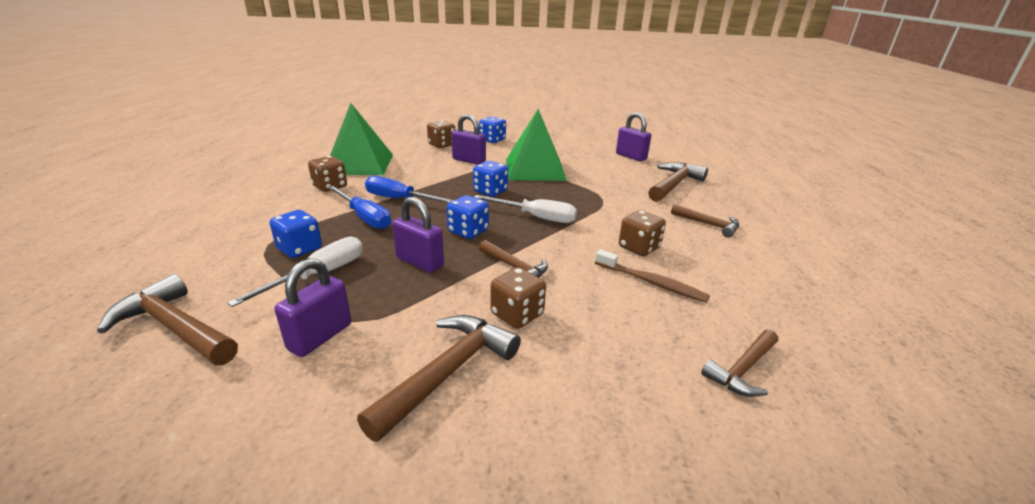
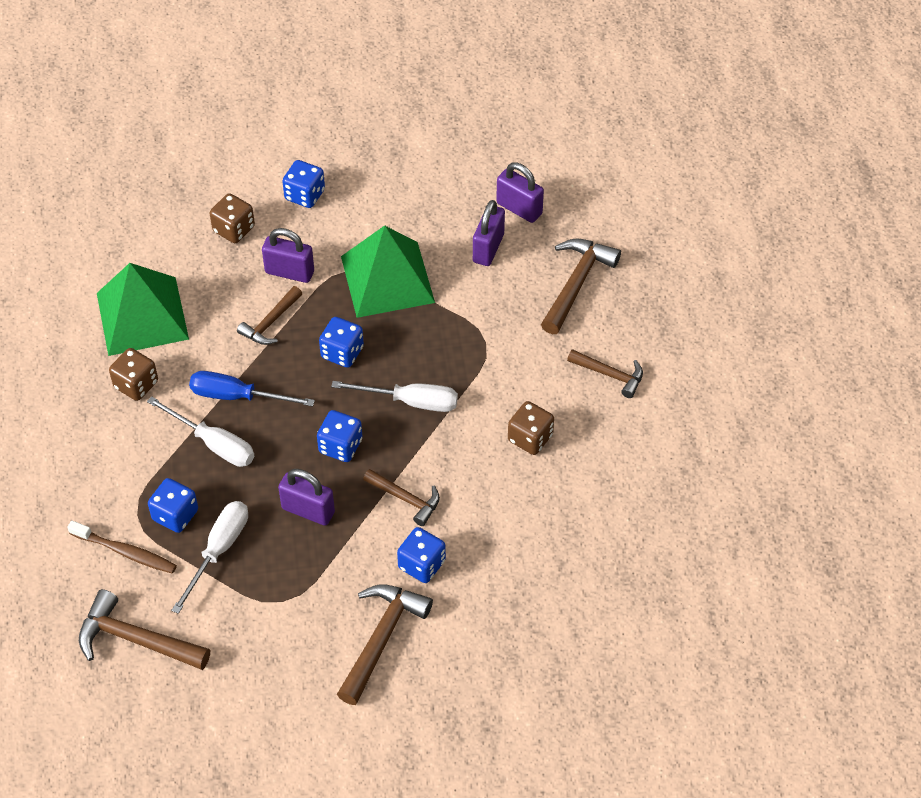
camera: 10 degrees left, 25 degrees up
purple padlock [275,258,351,357] -> purple padlock moved to [473,200,505,266]
blue screwdriver [327,186,391,229] -> white screwdriver [147,396,254,467]
brown dice [491,267,546,329] -> blue dice [397,527,446,583]
brown toothbrush [595,249,710,303] -> brown toothbrush moved to [67,521,177,574]
brown hammer [701,330,778,397] -> brown hammer moved to [237,286,302,345]

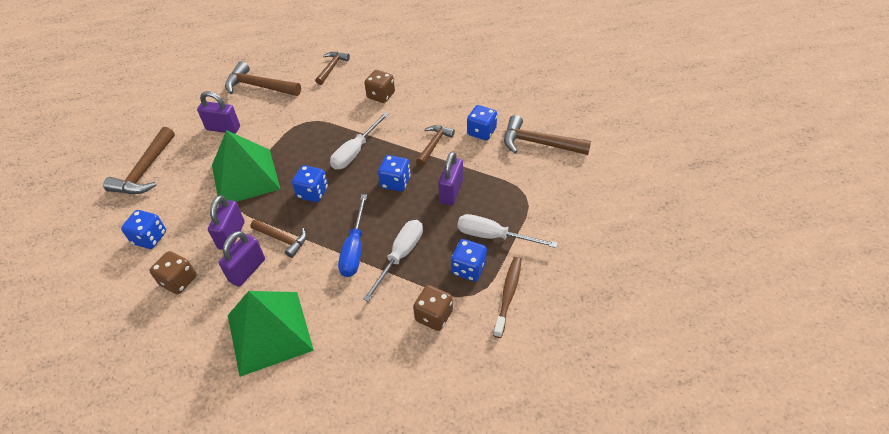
camera: 95 degrees left, 5 degrees down
brown hammer [79,589,210,670] -> brown hammer moved to [103,127,175,194]
brown dice [109,348,158,401] -> brown dice moved to [413,285,453,331]
white screwdriver [331,381,458,412] -> white screwdriver turned 150 degrees counterclockwise [330,112,389,169]
purple padlock [496,163,544,223] -> purple padlock moved to [219,231,265,287]

